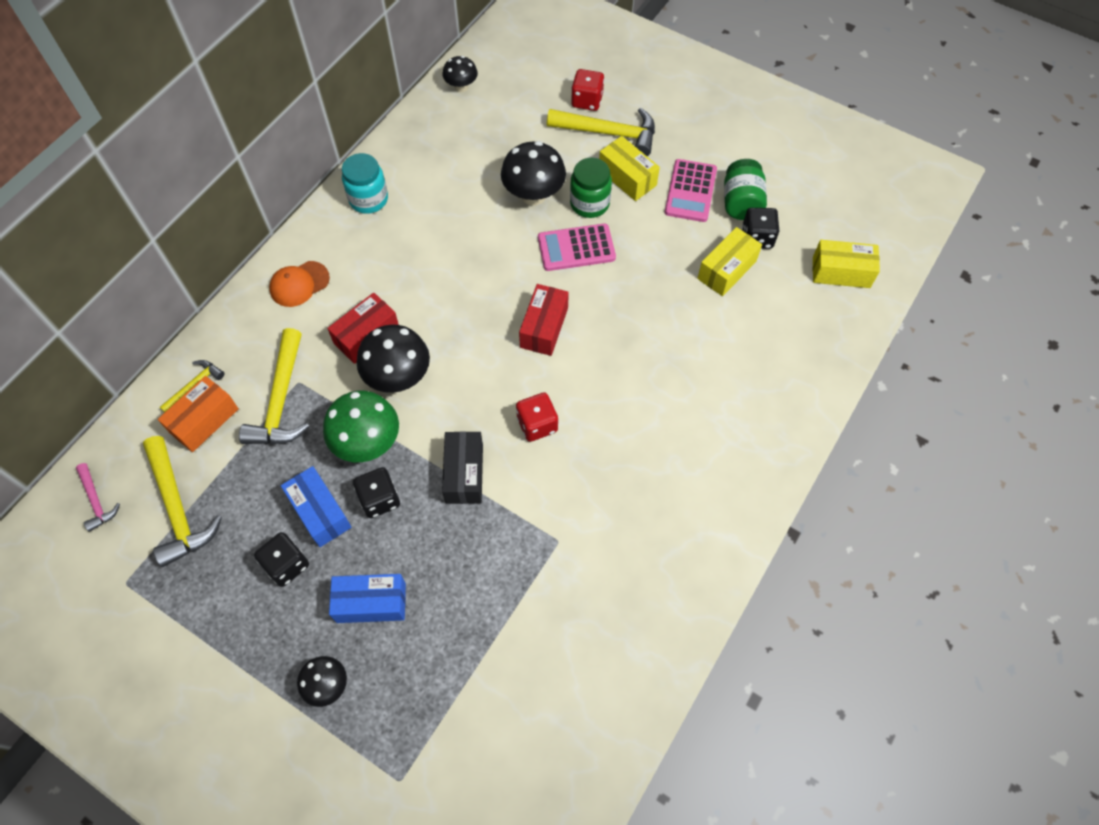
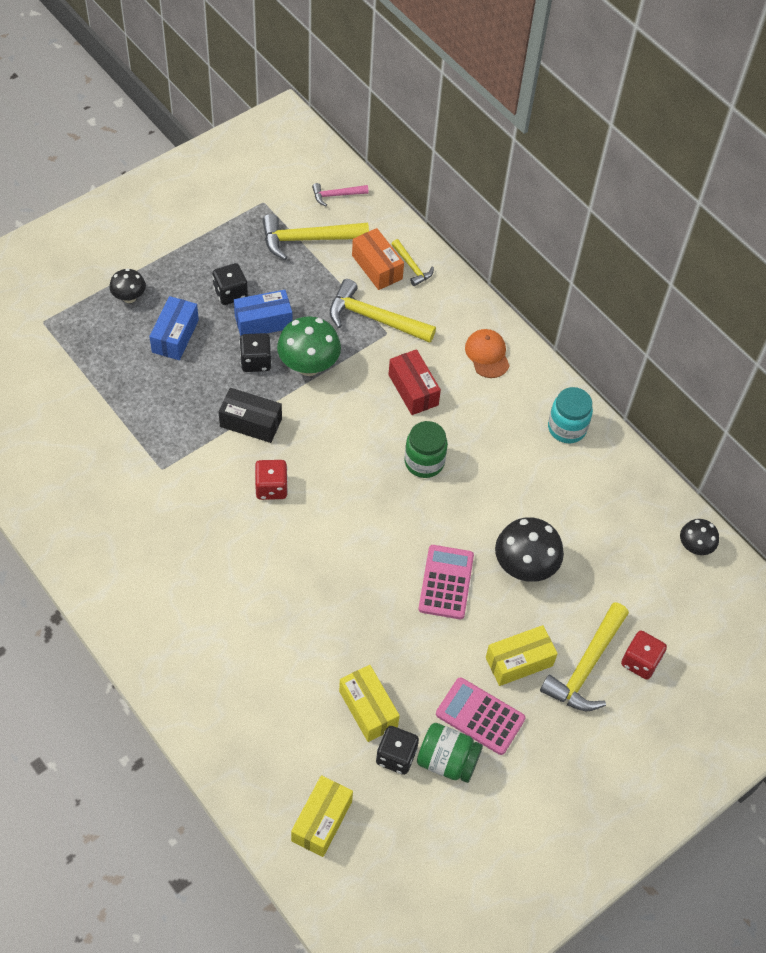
camera: 105 degrees right, 5 degrees down
black mushroom [357,325,430,393] -> none
red box [519,284,569,356] -> none
green jar [570,158,612,218] -> green jar moved to [404,421,448,478]

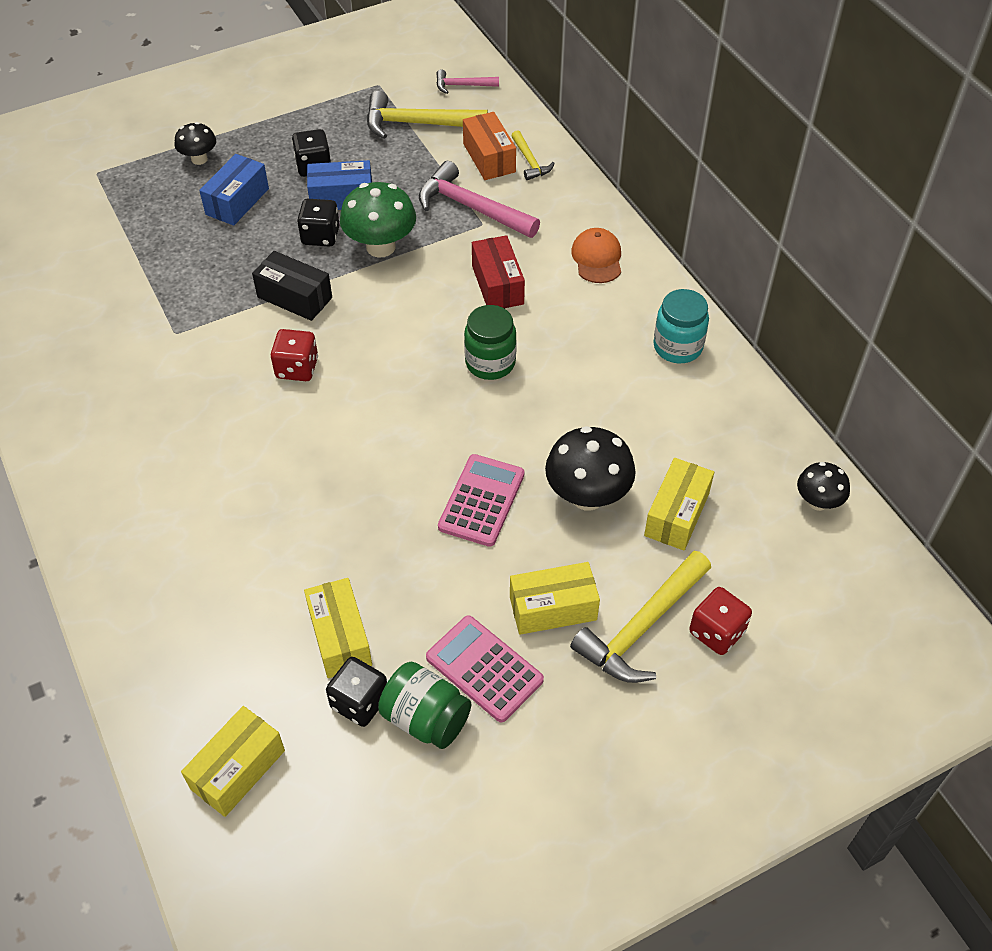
camera: 15 degrees right, 5 degrees down
yellow hammer [330,279,436,343] -> pink hammer [419,161,540,238]
none -> yellow box [644,458,714,551]

